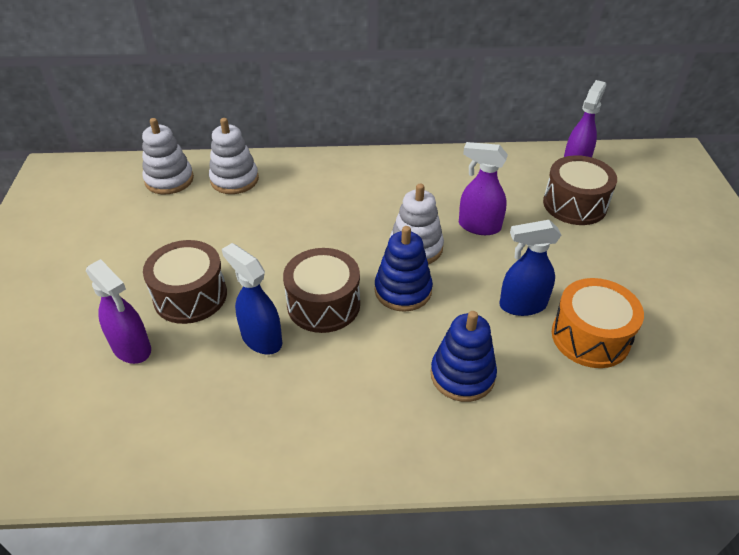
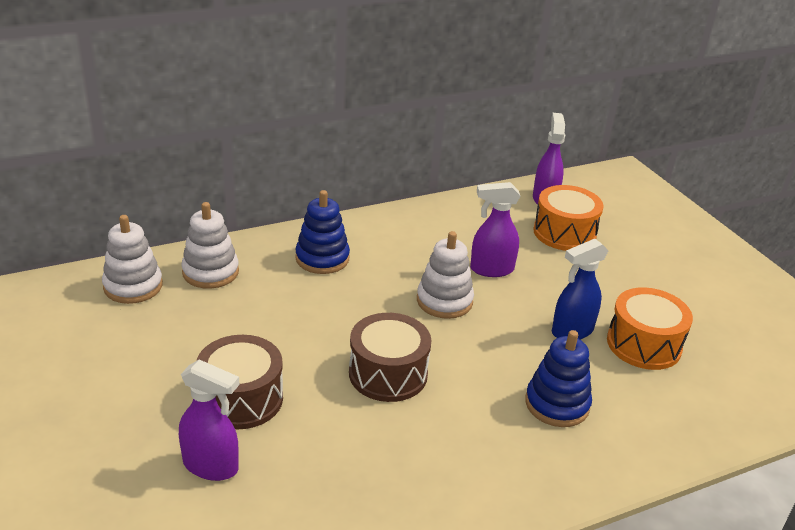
camera: 25 degrees left, 10 degrees down
blue spray bottle [222,243,282,354] -> none
blue stacking toy [375,226,433,312] -> blue stacking toy moved to [295,190,350,274]
brown drum [543,155,617,225] -> orange drum [533,185,604,251]

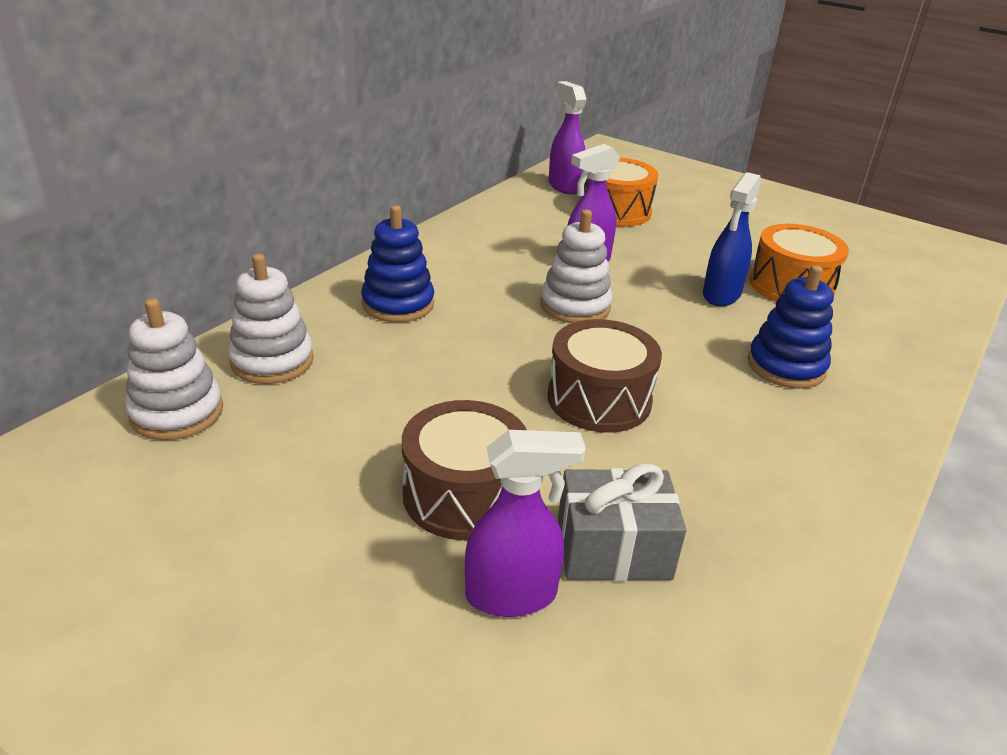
camera: 30 degrees left, 0 degrees up
none -> grey gift [558,463,686,581]

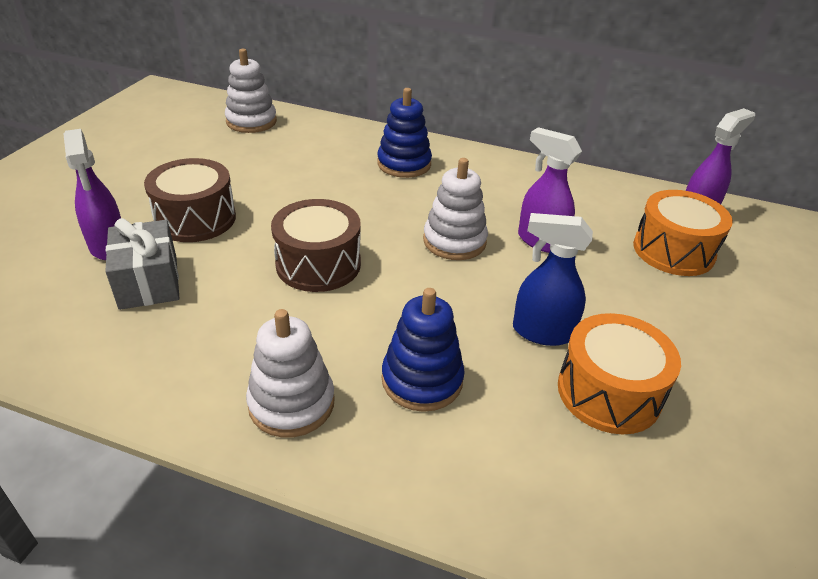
camera: 75 degrees right, 5 degrees up
white stacking toy [228,254,314,384] -> white stacking toy moved to [246,309,335,437]

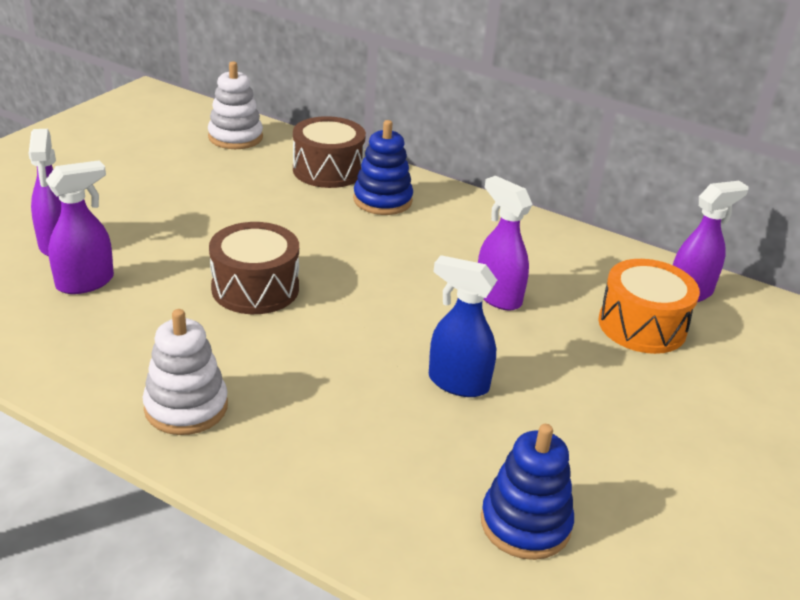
camera: 10 degrees right, 5 degrees down
grey gift [105,218,179,310] -> purple spray bottle [45,160,114,294]
brown drum [144,158,236,242] -> brown drum moved to [293,116,366,188]
blue stacking toy [382,288,465,412] -> blue stacking toy moved to [481,424,574,560]
white stacking toy [423,158,488,260] -> none
orange drum [558,313,681,434] -> none

